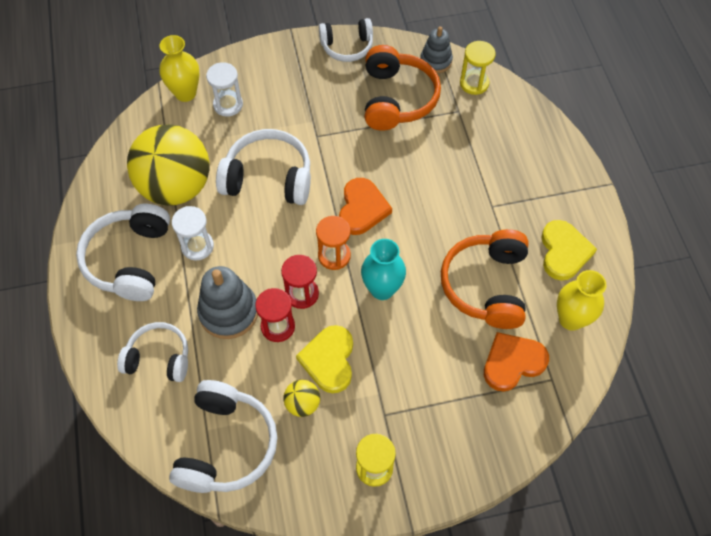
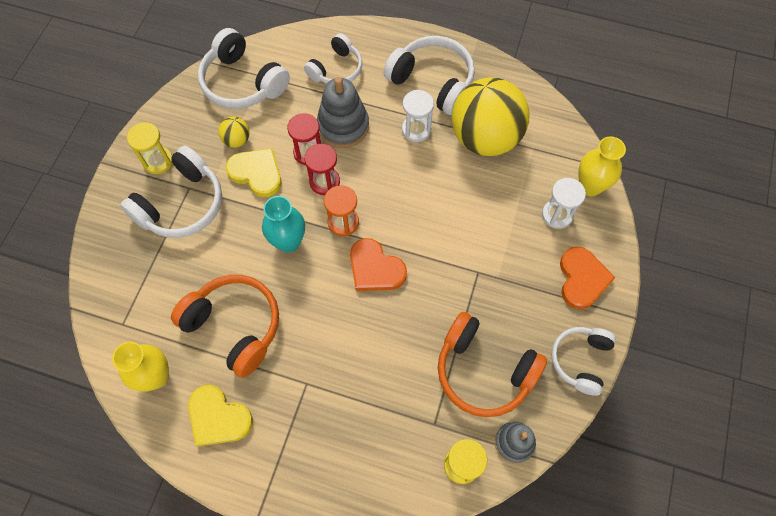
camera: 120 degrees right, 5 degrees up
white headphones [216,129,311,205] -> white headphones moved to [120,145,222,238]
orange heart [484,332,549,392] -> orange heart moved to [560,247,616,310]

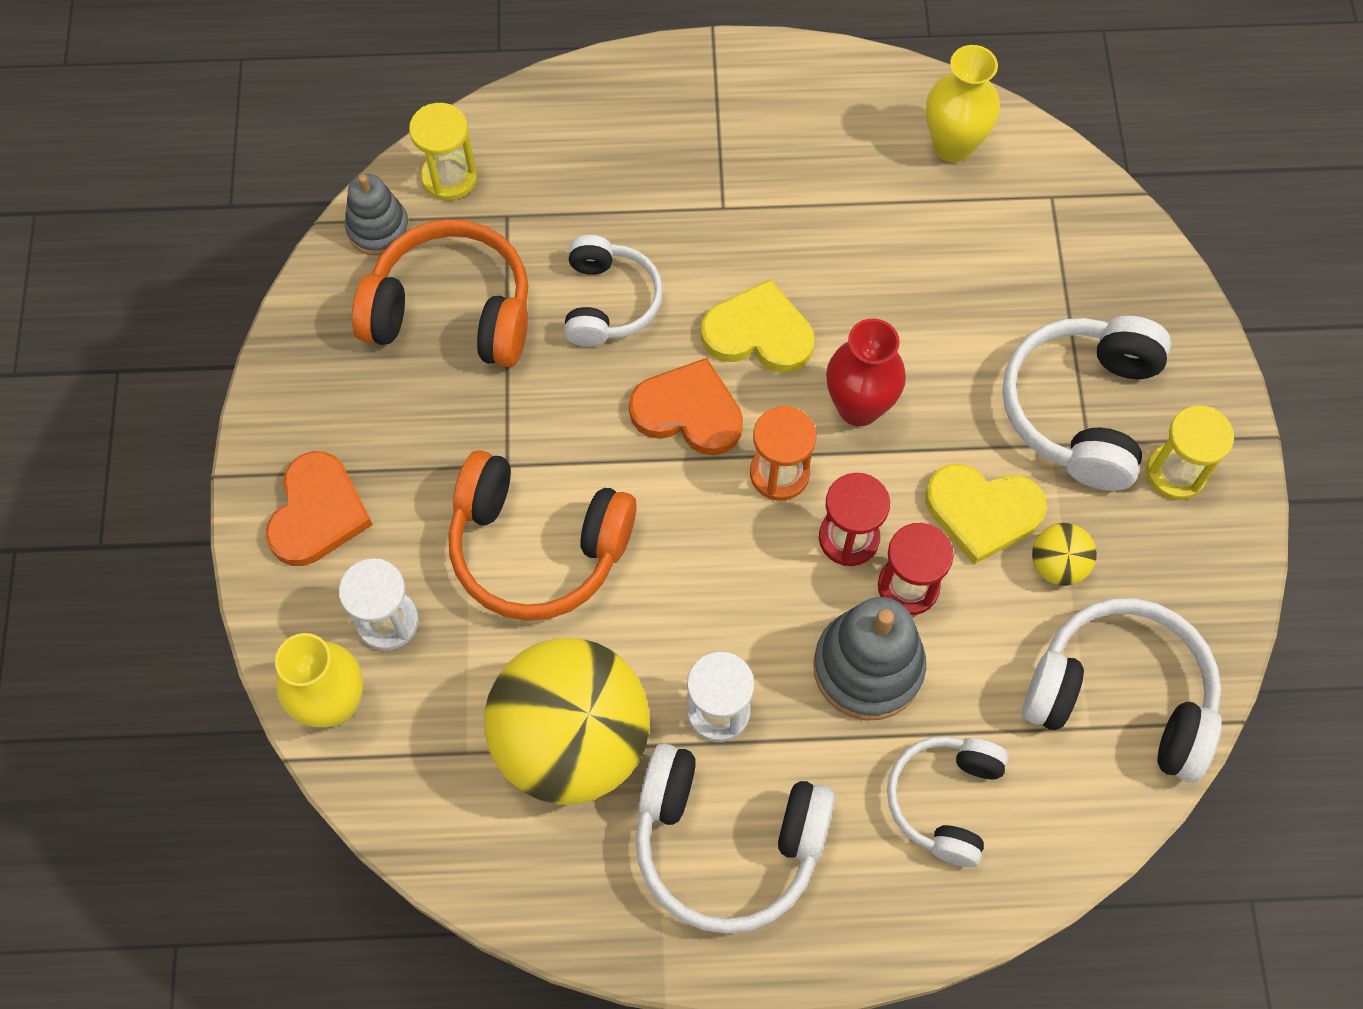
camera: 160 degrees right, 0 degrees up
orange headphones [171,275,279,378] -> orange headphones moved to [449,450,637,621]
yellow heart [188,385,253,446] -> yellow heart moved to [701,279,814,372]
turquoise vase [262,196,305,253] -> red vase [826,318,906,426]
white headphones [551,327,616,396] -> white headphones moved to [564,235,663,347]
orange heart [560,247,616,310] -> orange heart turned 150 degrees counterclockwise [265,451,373,566]

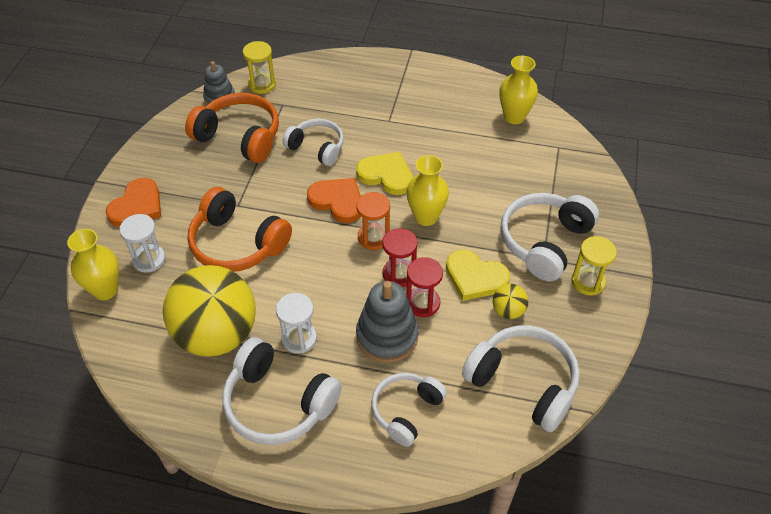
camera: 15 degrees right, 15 degrees down
white headphones [564,235,663,347] -> white headphones turned 75 degrees counterclockwise [283,119,344,166]
red vase [826,318,906,426] -> yellow vase [406,155,449,226]

